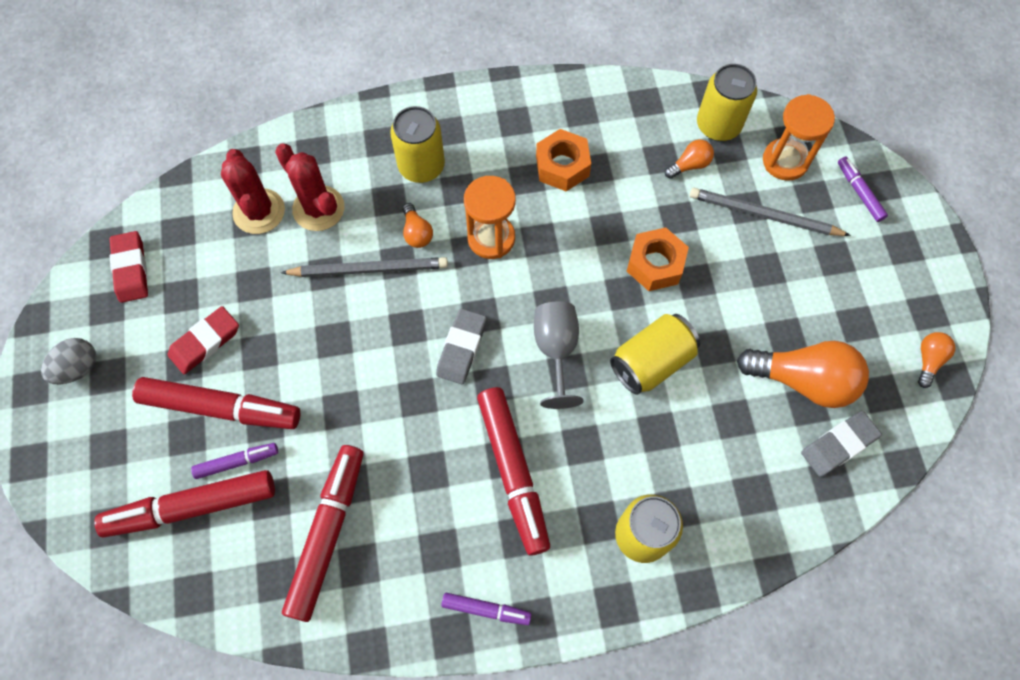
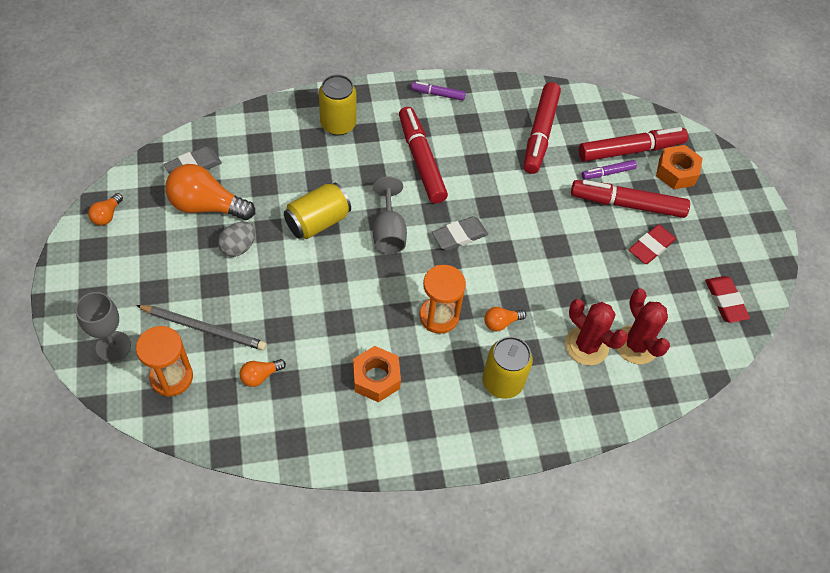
camera: 175 degrees right, 10 degrees down
grey egg [41,338,96,384] -> grey egg moved to [218,222,256,257]
grey pencil [281,257,448,277] -> none
orange light bulb [403,203,433,248] -> orange light bulb turned 90 degrees counterclockwise [484,307,527,331]
grey eraser [436,308,487,384] -> grey eraser turned 45 degrees clockwise [432,216,488,251]
orange nut [626,227,689,291] -> orange nut moved to [656,145,703,189]
yellow can [697,64,757,141] -> none
purple marker [838,157,888,222] -> grey goblet [75,292,131,362]

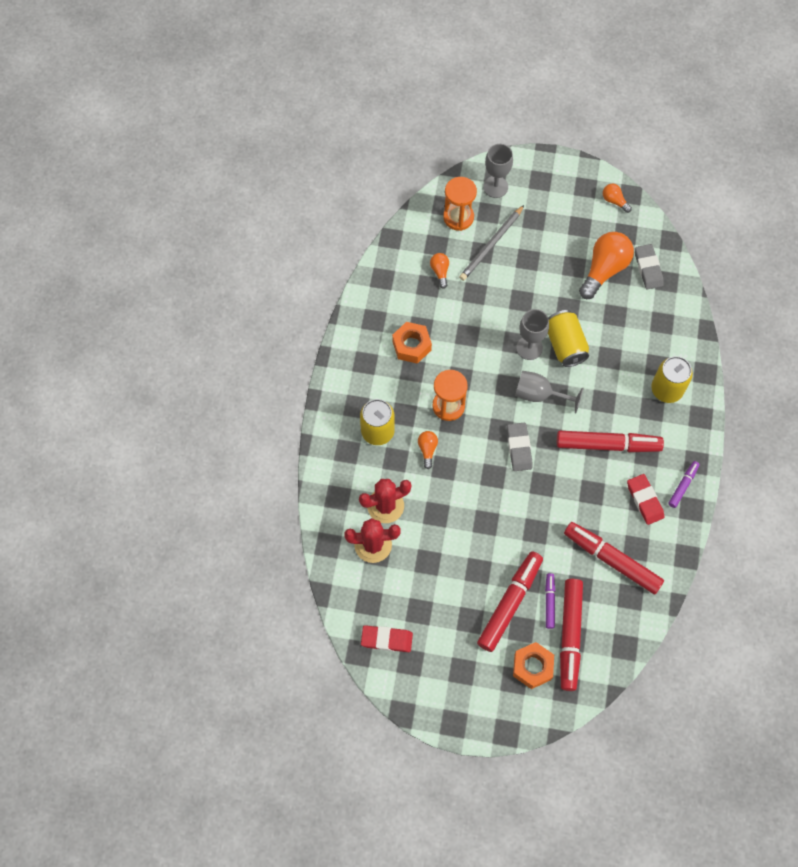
camera: 115 degrees right, 10 degrees up
grey egg [218,222,256,257] -> none
red eraser [629,224,676,264] -> red eraser moved to [627,474,665,525]
none -> grey goblet [516,309,549,360]

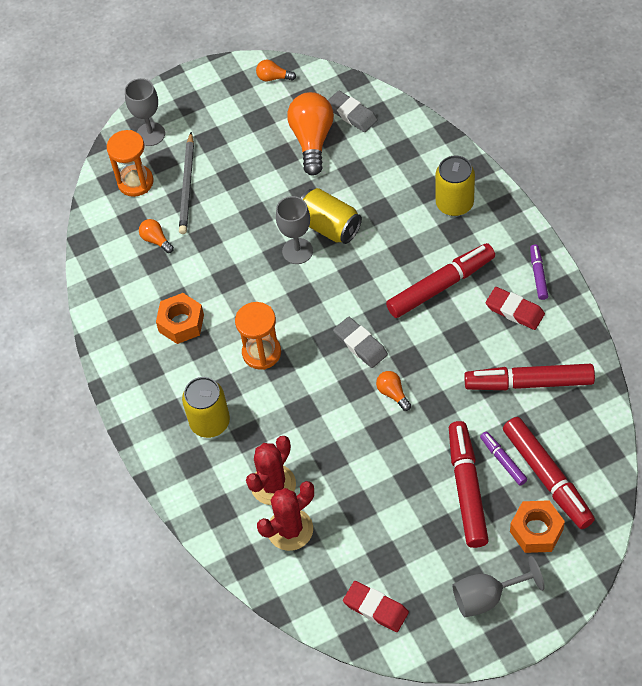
camera: 30 degrees left, 10 degrees down
red eraser [361,625,413,652] -> red eraser turned 60 degrees clockwise [343,581,409,632]
orange light bulb [418,431,438,469] -> orange light bulb moved to [376,371,411,411]
grey goblet [515,371,584,413] -> grey goblet moved to [452,556,545,617]

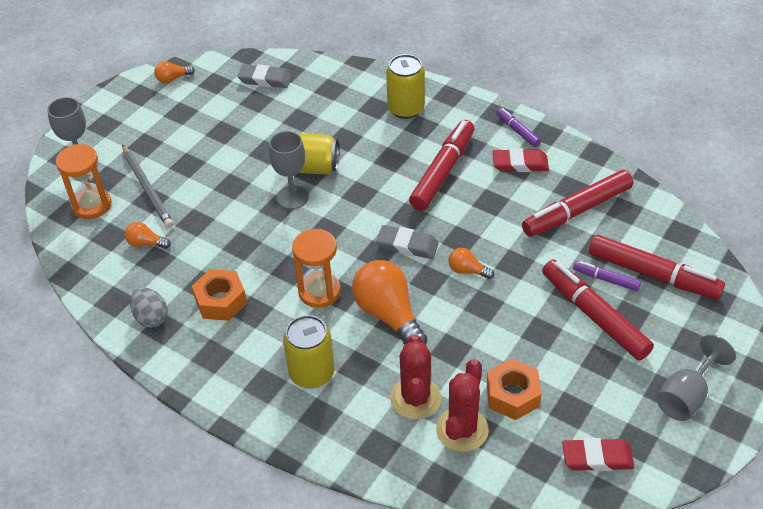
camera: 35 degrees left, 10 degrees down
orange light bulb [287,92,334,175] -> orange light bulb moved to [352,260,427,345]
orange nut [510,500,565,553] -> orange nut moved to [487,358,541,420]
none -> grey egg [130,287,168,327]

